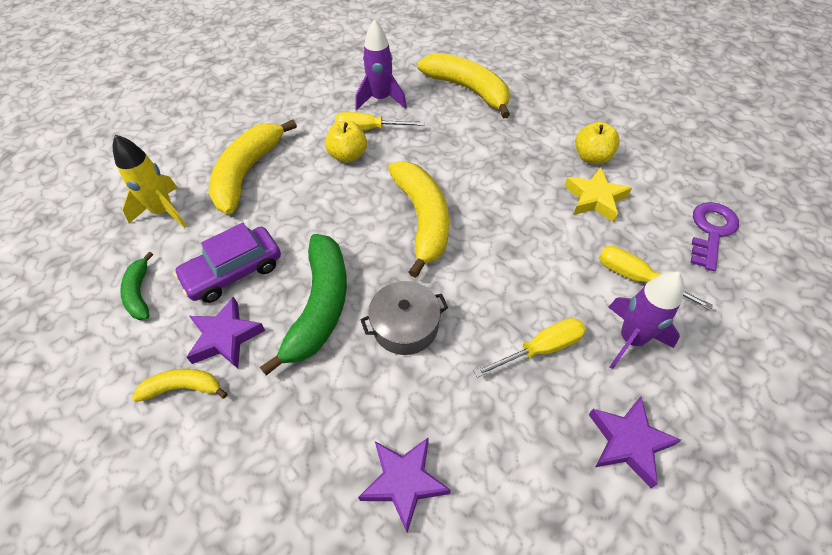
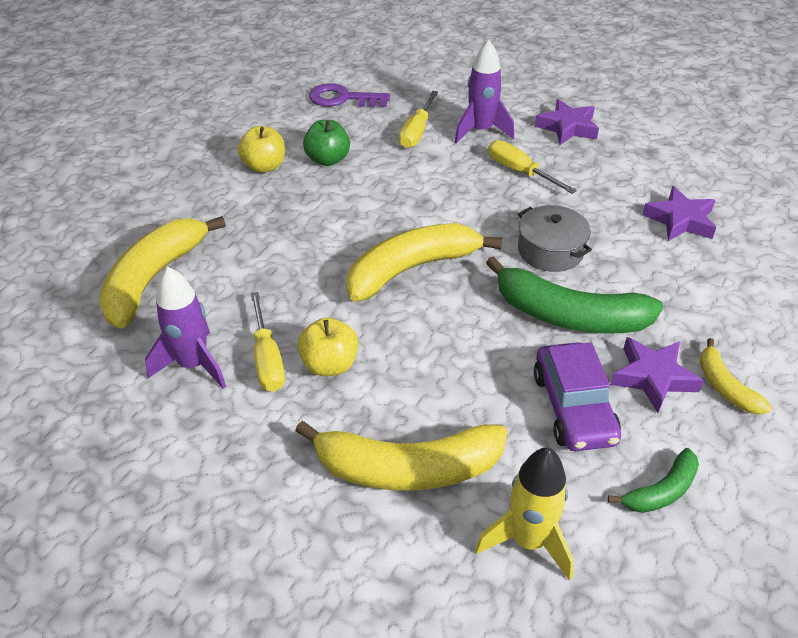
camera: 110 degrees left, 10 degrees down
purple car [174,223,281,303] -> purple car turned 45 degrees clockwise [534,342,621,451]
green banana [260,234,347,376] -> green banana turned 150 degrees counterclockwise [486,256,664,334]
yellow star [564,167,632,222] -> green apple [303,120,350,166]

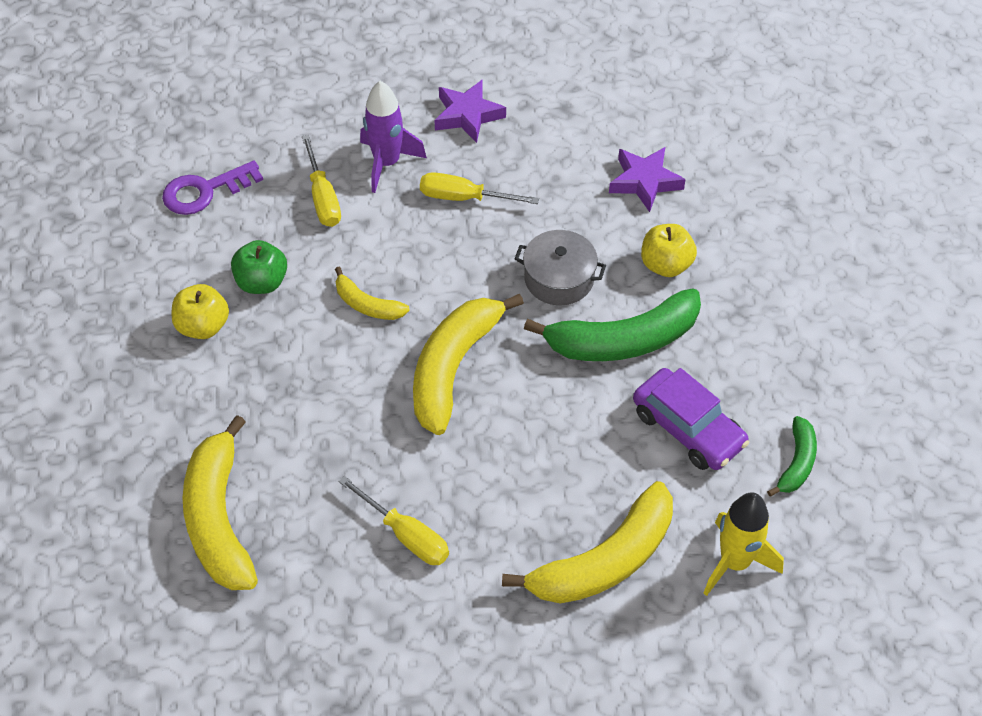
camera: 35 degrees left, 10 degrees up
purple rocket [145,267,226,389] -> none
yellow apple [297,317,358,376] -> yellow apple moved to [641,224,697,277]
purple star [610,337,704,413] -> none
yellow banana [700,338,772,415] -> yellow banana moved to [335,267,410,320]

